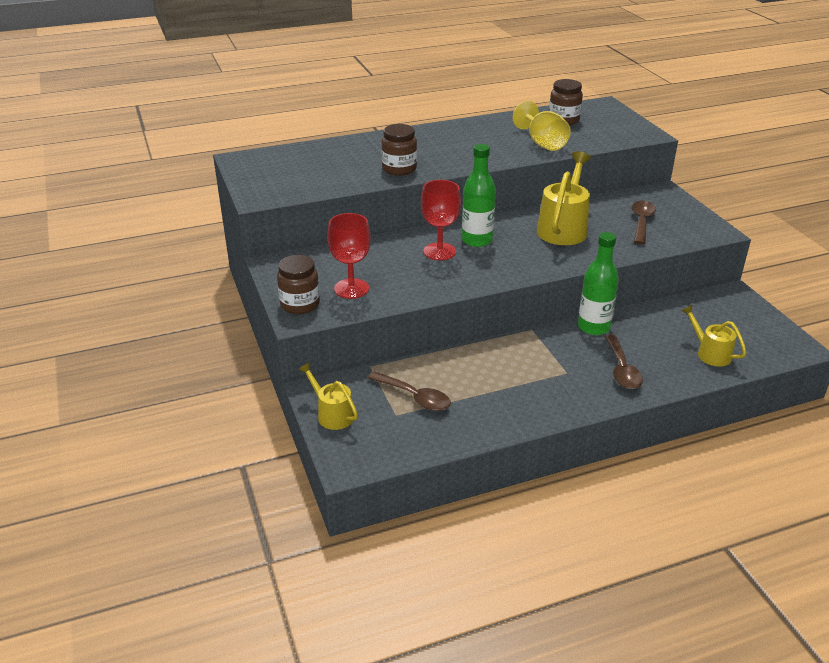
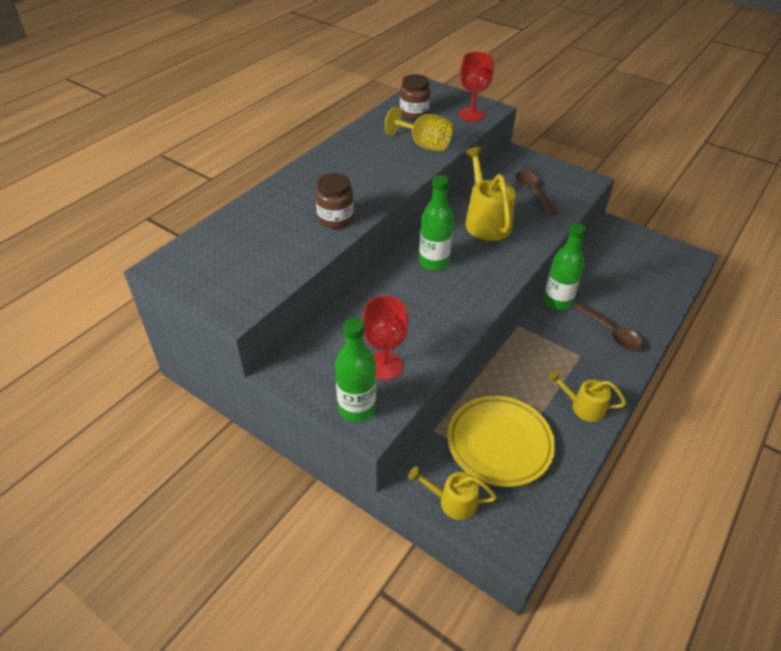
camera: 35 degrees left, 10 degrees up
brown jar [277,255,320,314] -> green bottle [335,318,376,422]
brown spoon [368,371,451,411] -> yellow plate [447,396,555,487]
red goblet [421,180,461,260] -> red goblet moved to [459,52,494,121]
yellow watering can [681,304,747,367] -> yellow watering can moved to [548,370,626,422]

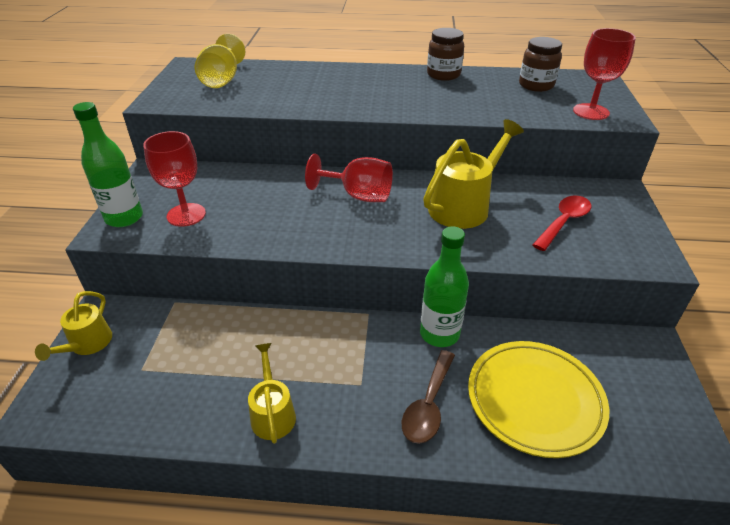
camera: 60 degrees right, 5 degrees down
brown jar [316,173,354,228] -> brown jar moved to [427,28,464,81]
yellow goblet [385,107,453,152] -> yellow goblet moved to [195,34,245,88]
yellow watering can [408,466,497,520] -> yellow watering can turned 150 degrees counterclockwise [35,291,112,361]
green bottle [419,175,454,271] -> red goblet [305,154,393,202]
yellow plate [447,396,555,487] -> yellow plate moved to [468,341,610,458]
brown spoon [516,171,558,215] -> red spoon [532,196,592,251]

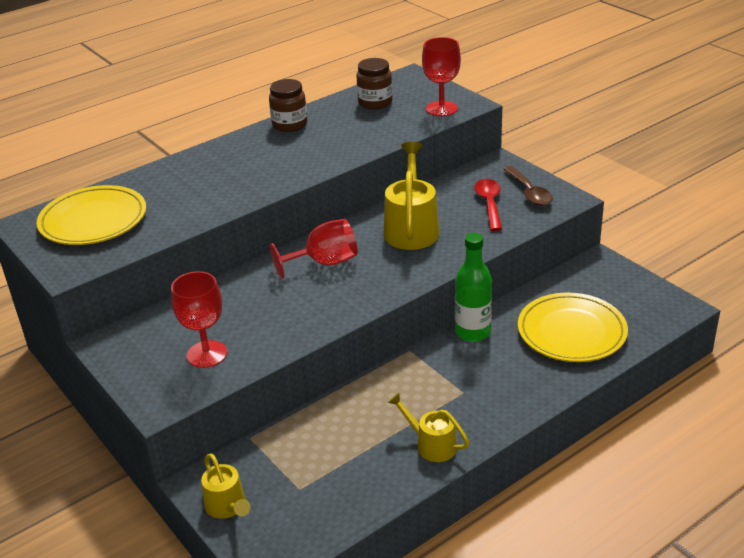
camera: 40 degrees left, 5 degrees down
green bottle [73,102,143,227] -> none
yellow goblet [195,34,245,88] -> yellow plate [37,185,146,245]
brown spoon [402,350,455,444] -> brown spoon moved to [503,166,553,206]

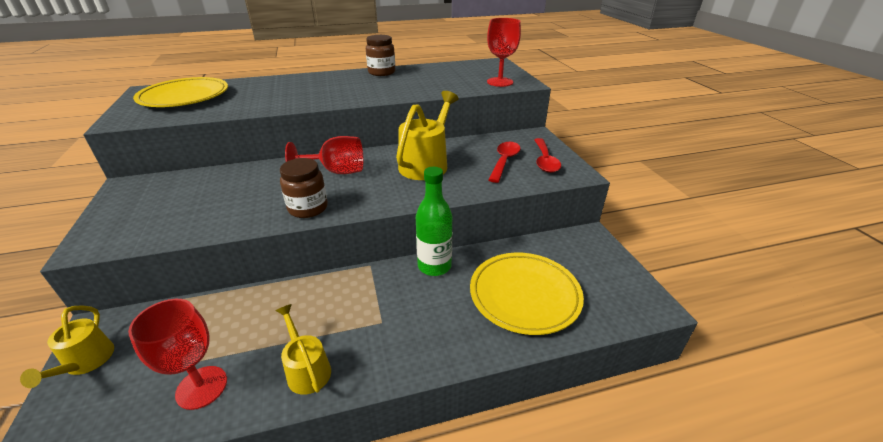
camera: 20 degrees right, 0 degrees up
red goblet [171,271,227,368] -> red goblet moved to [128,299,227,410]
brown jar [356,58,392,110] -> brown jar moved to [280,158,328,218]
brown spoon [503,166,553,206] -> red spoon [534,138,561,173]

